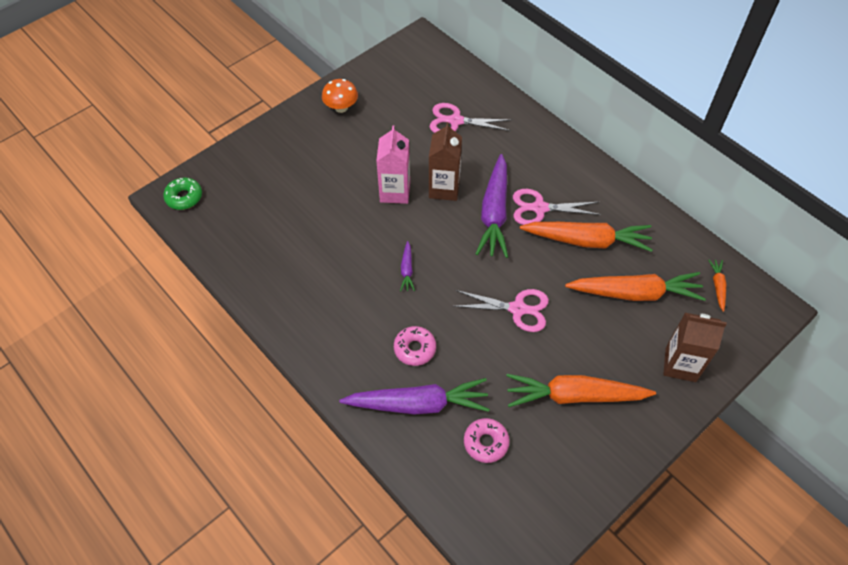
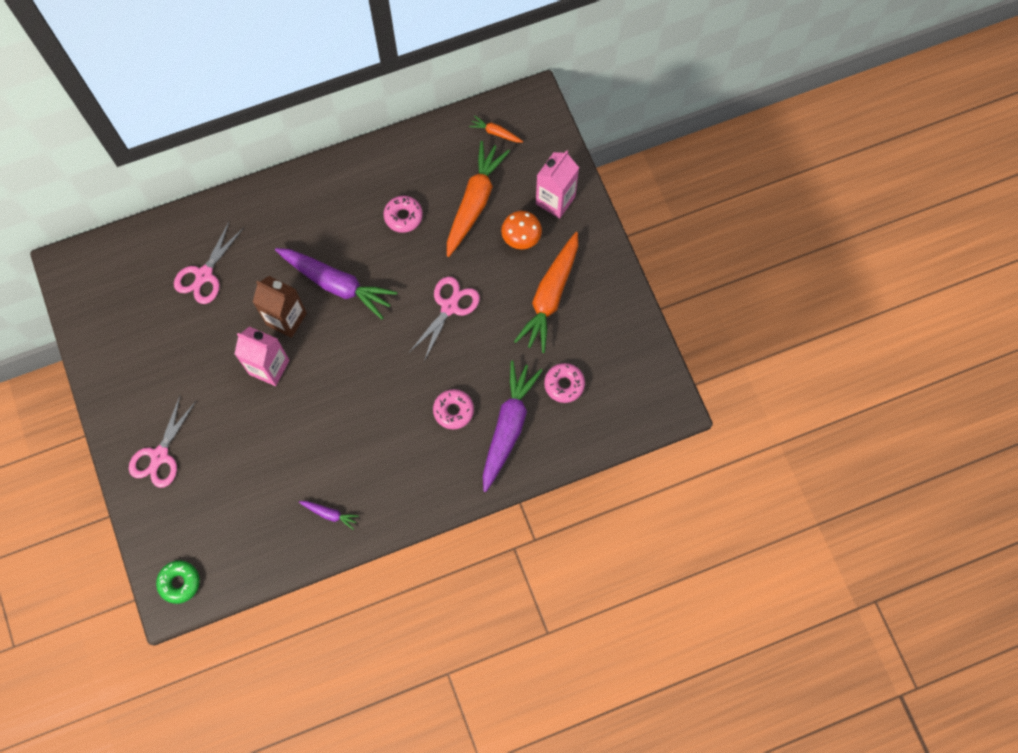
camera: 70 degrees left, 15 degrees up
orange mushroom [322,79,358,113] -> orange mushroom moved to [501,211,542,249]
purple carrot [400,241,415,291] -> purple carrot moved to [299,501,359,530]
pink scissors [513,189,601,225] -> pink scissors moved to [129,396,196,488]
orange carrot [520,222,653,252] -> pink donut [384,196,423,233]
brown carton [663,313,727,382] -> pink carton [536,150,579,218]

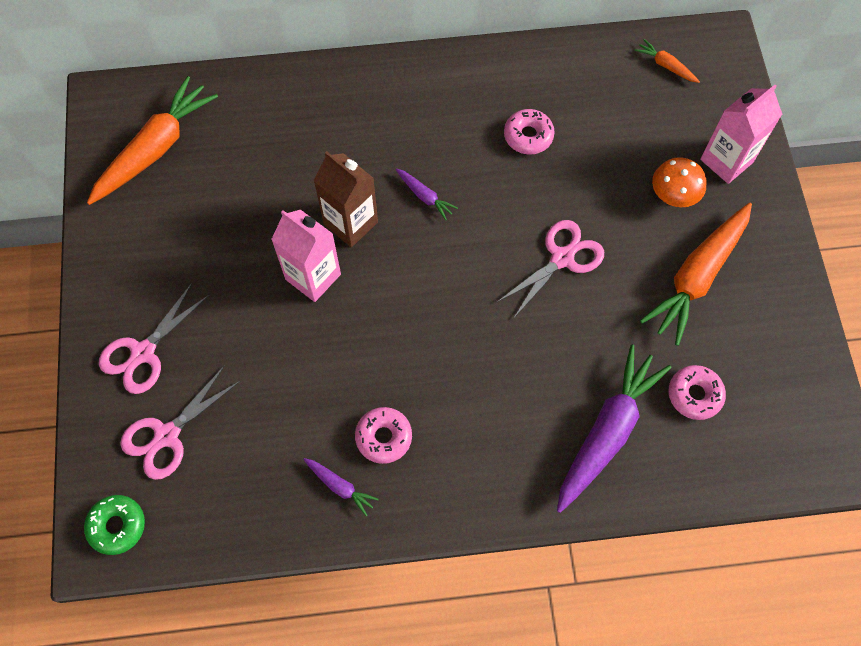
camera: 15 degrees right, 5 degrees down
pink scissors [174,222,243,304] -> pink scissors moved to [120,366,240,480]
purple carrot [275,248,397,319] -> purple carrot [395,168,458,220], size x0.45
pink donut [433,389,474,429] -> pink donut moved to [355,407,412,464]
orange carrot [447,141,510,257] -> orange carrot moved to [87,76,218,205]

